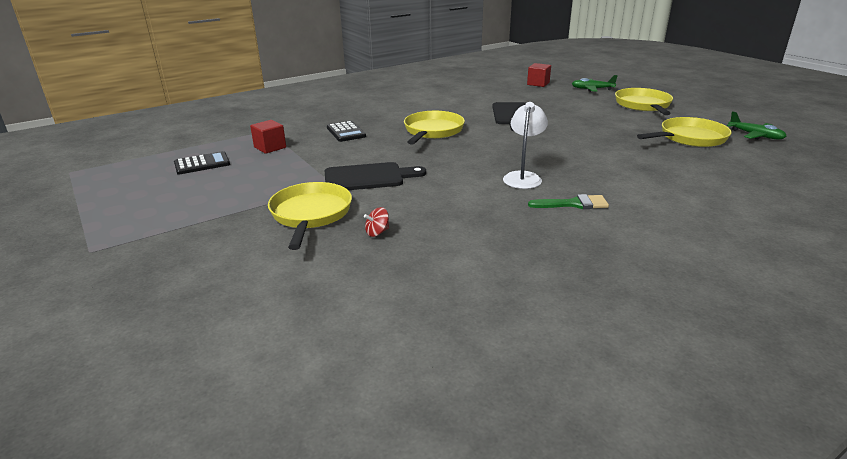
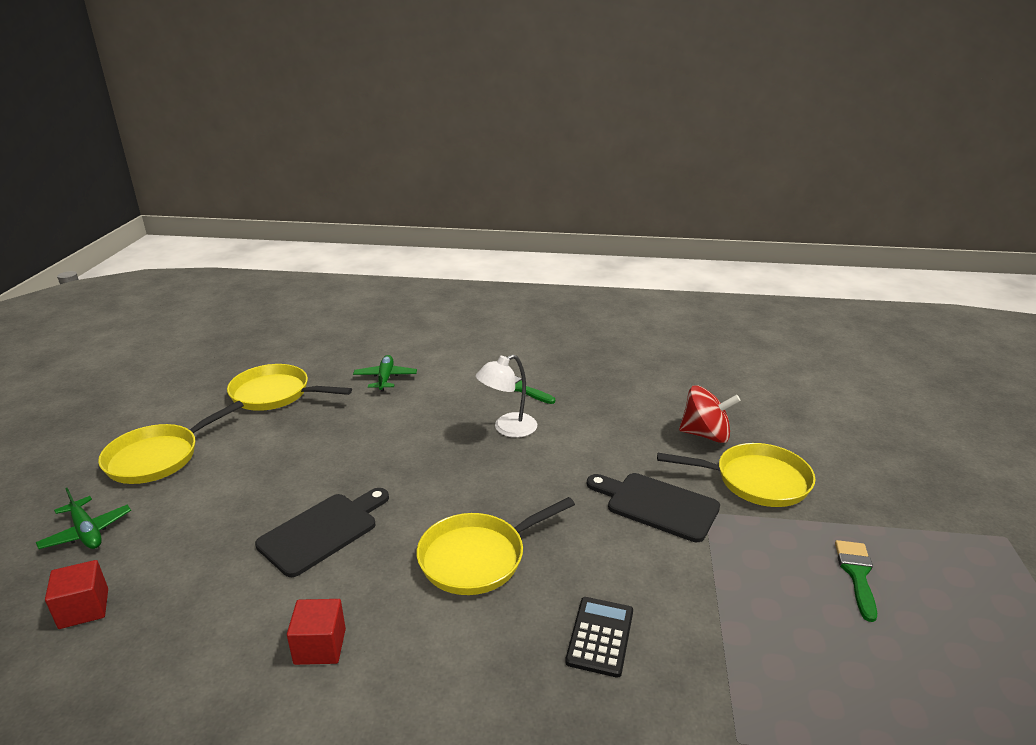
camera: 140 degrees left, 0 degrees up
black calculator [174,151,230,175] -> none
red cube [250,120,286,154] -> red cube moved to [287,599,346,665]
yellow pan [268,182,352,250] -> yellow pan turned 120 degrees counterclockwise [657,443,816,507]
red spinning top [364,207,389,237] -> red spinning top [679,385,741,443], size x2.14
green plane [727,111,787,140] -> green plane moved to [353,355,417,392]
none -> green brush [835,540,877,622]

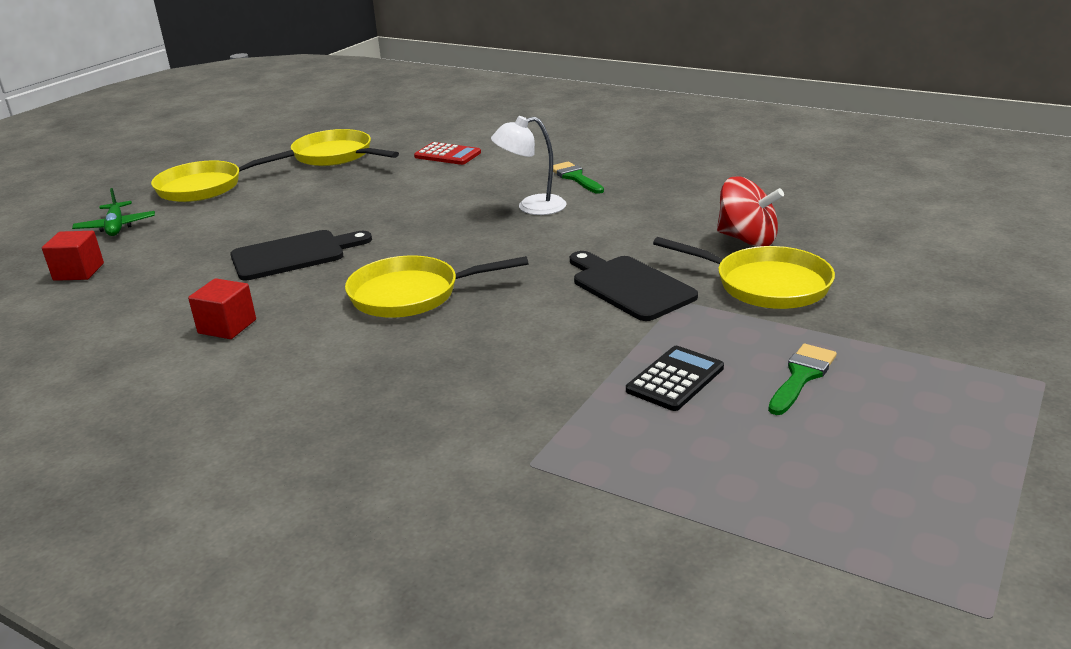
camera: 25 degrees right, 0 degrees up
green plane [353,355,417,392] -> red calculator [414,142,481,165]
black calculator [565,597,633,678] -> black calculator moved to [626,346,724,411]

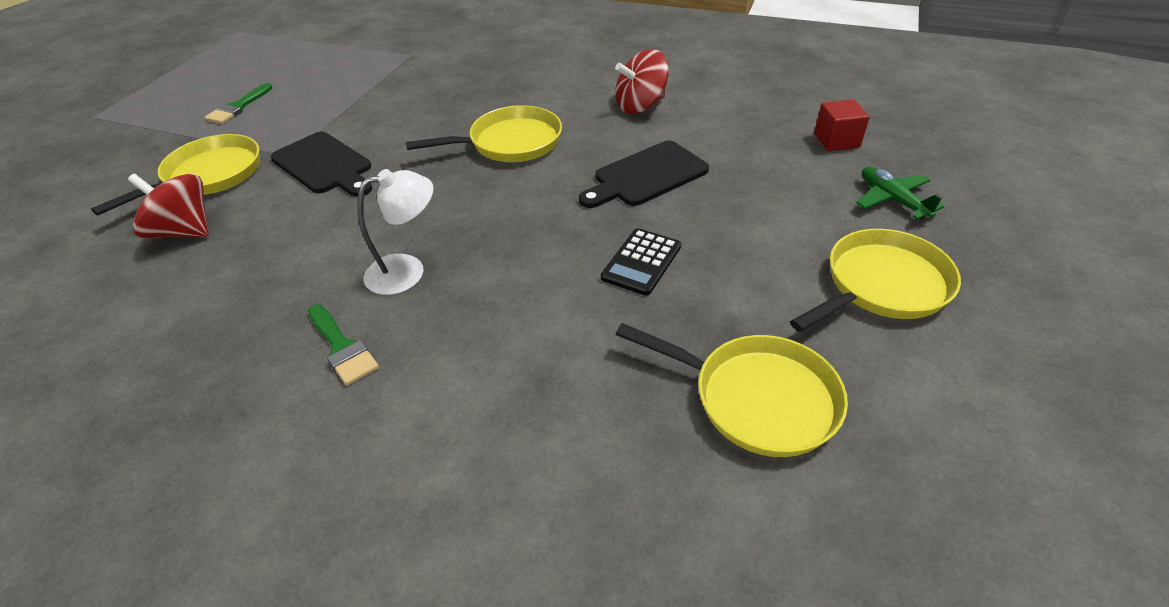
camera: 170 degrees right, 15 degrees up
red cube [188,278,256,339] -> red spinning top [615,49,669,114]
red calculator [414,142,481,165] -> none
black calculator [626,346,724,411] -> black calculator moved to [601,228,681,296]
yellow pan [653,237,835,309] -> yellow pan turned 105 degrees clockwise [91,134,260,215]

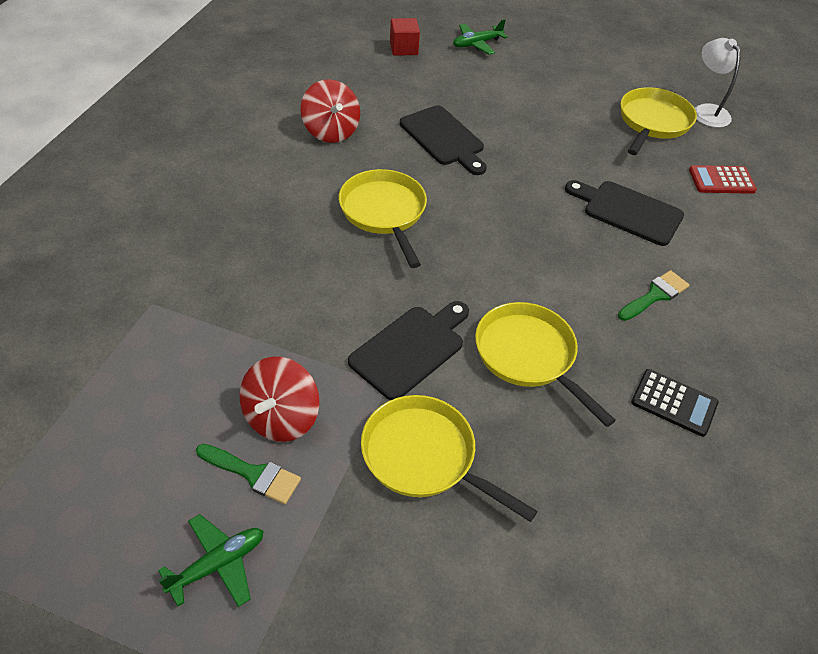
camera: 95 degrees left, 5 degrees up
red spinning top [128,173,209,238] -> red spinning top moved to [239,357,319,442]
white lamp [357,169,433,295] -> white lamp moved to [695,38,741,128]
black calculator [601,228,681,296] -> black calculator moved to [631,369,719,437]
yellow pan [790,229,961,332] -> yellow pan moved to [475,302,616,427]
none -> green plane [158,514,263,607]
none -> black cutting board [565,180,684,246]
none -> red calculator [689,165,757,194]

